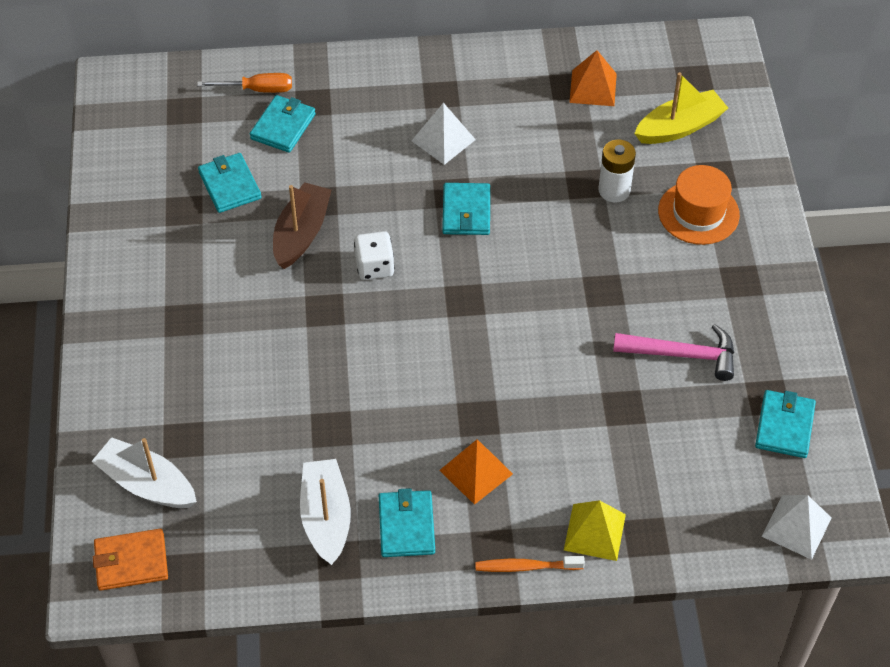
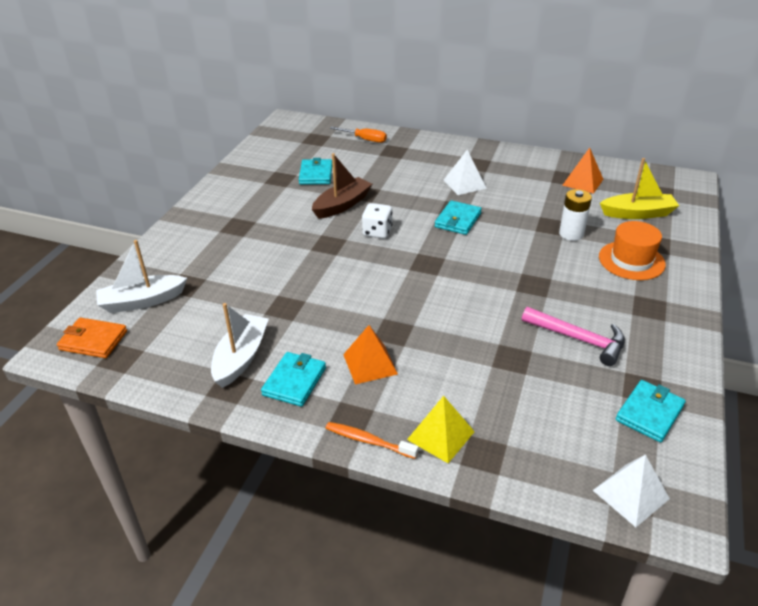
camera: 25 degrees right, 15 degrees down
white boat [91,437,197,508] -> white boat turned 75 degrees counterclockwise [96,240,187,313]
turquoise wallet [250,95,316,153] -> none

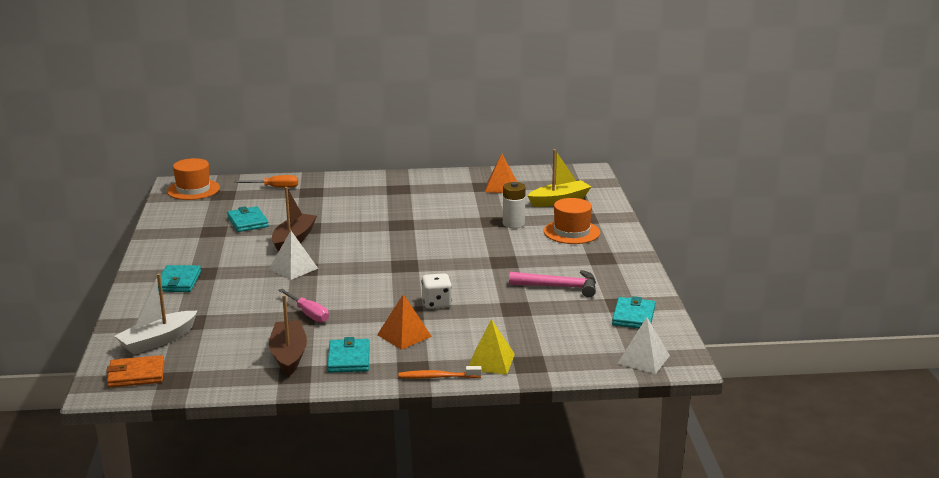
camera: 25 degrees left, 15 degrees down
white boat [211,303,269,388] -> brown boat [269,295,307,376]
white dice [362,203,392,238] -> white dice moved to [421,273,452,309]
turquoise wallet [435,200,482,235] -> turquoise wallet moved to [157,265,201,292]
white pyramid [444,150,487,195] -> white pyramid moved to [269,231,318,280]
none -> orange hat [167,158,220,200]
none -> pink screwdriver [278,289,329,323]

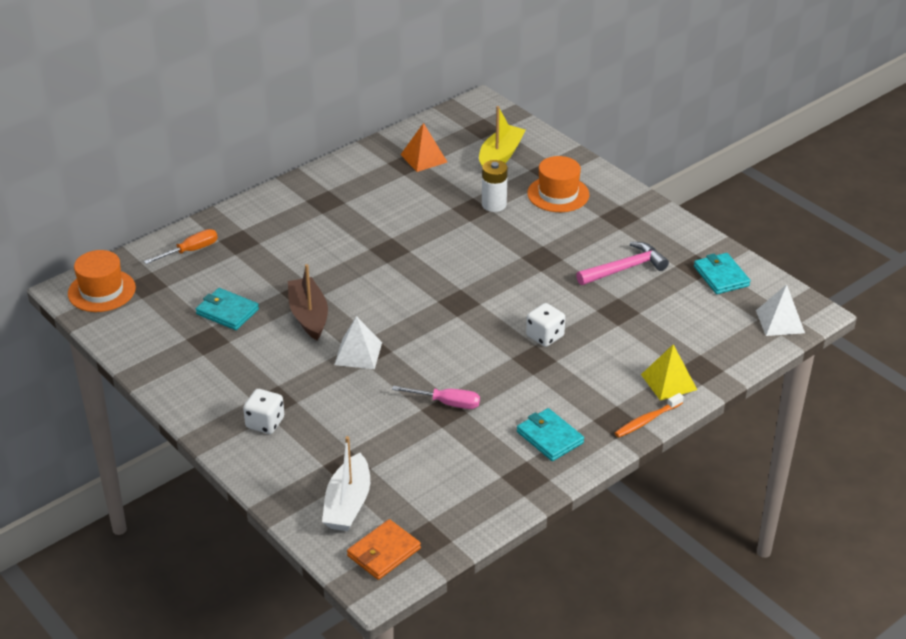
camera: 35 degrees left, 15 degrees up
turquoise wallet [157,265,201,292] -> white dice [243,389,284,434]
brown boat [269,295,307,376] -> none
orange pyramid [377,294,432,350] -> none

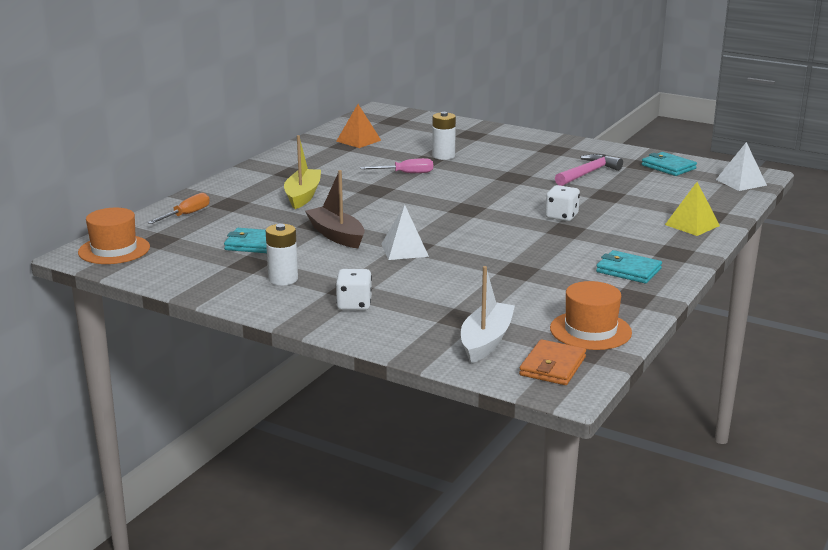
camera: 20 degrees left, 15 degrees down
white boat [322,436,370,531] -> white boat turned 150 degrees counterclockwise [461,266,515,363]
pink screwdriver [392,386,480,409] -> pink screwdriver moved to [360,158,433,173]
yellow boat [479,106,526,166] -> yellow boat moved to [284,135,321,209]
orange hat [527,156,589,212] -> orange hat moved to [550,281,632,350]
orange toothbrush [615,393,684,438] -> none
none -> white battery [266,224,298,286]

